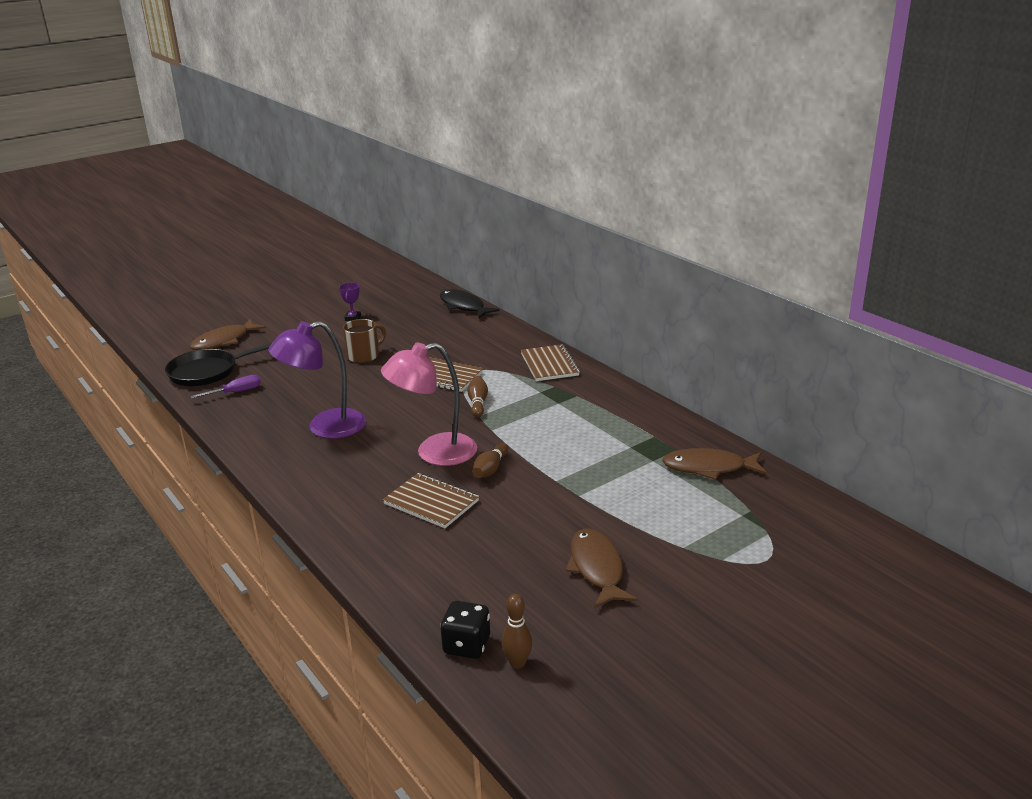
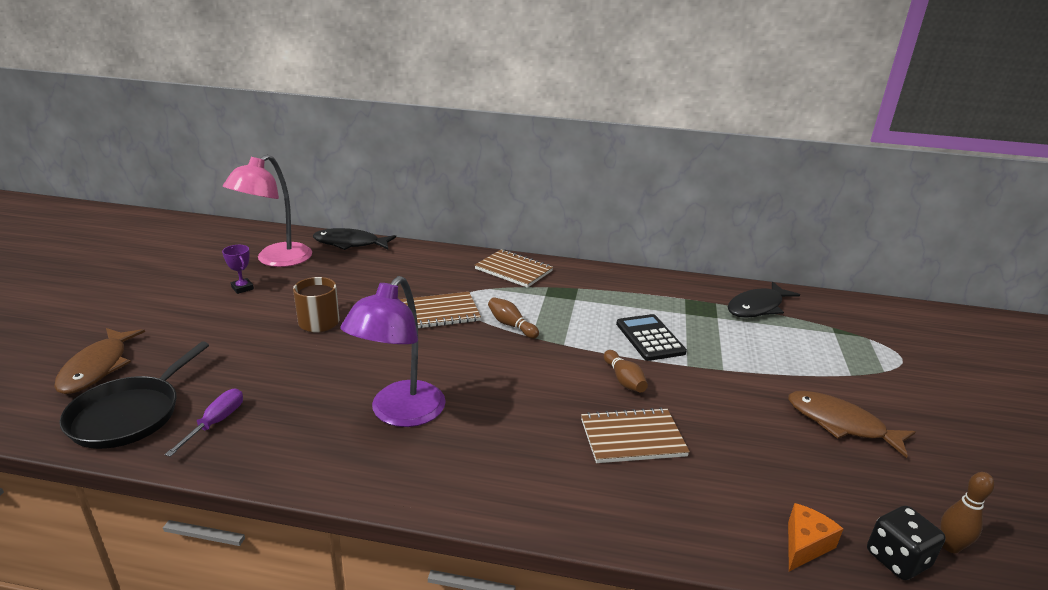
camera: 45 degrees left, 0 degrees up
pink lamp [381,342,477,466] -> pink lamp moved to [223,154,312,267]
brown fish [662,448,767,480] -> black fish [728,282,800,318]
none -> black calculator [616,314,687,361]
none -> orange cheese [788,503,843,571]

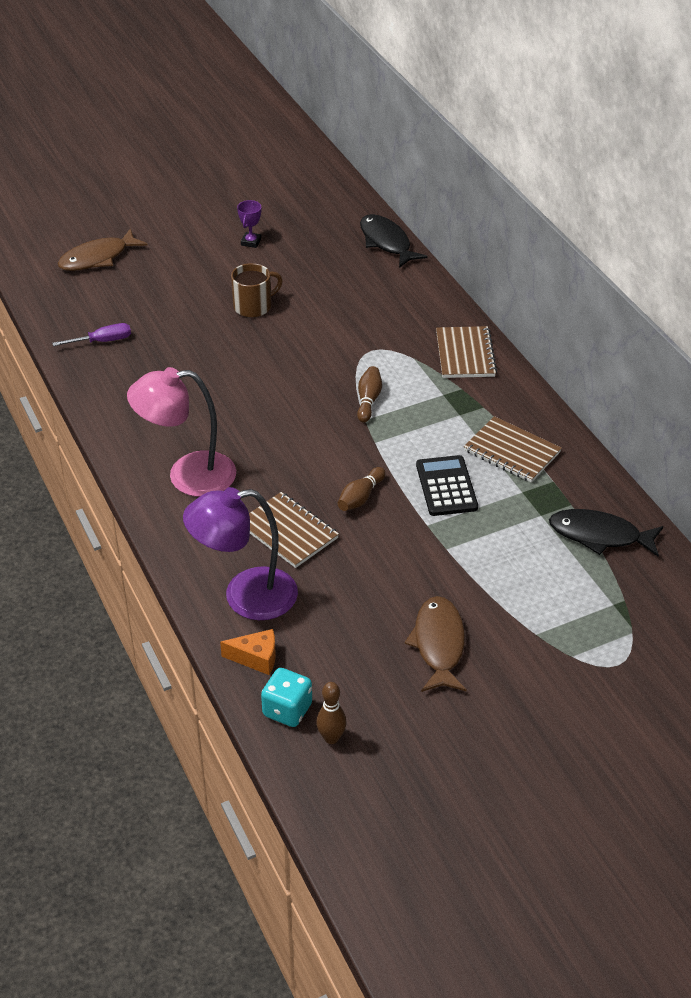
camera: 55 degrees right, 15 degrees up
black pan [59,341,209,449] -> none
pink lamp [223,154,312,267] -> pink lamp moved to [127,367,236,497]
purple lamp [340,276,446,427] -> purple lamp moved to [183,487,298,620]
brown notebook [399,292,481,328] -> brown notebook moved to [464,416,562,482]
black calculator [616,314,687,361] -> black calculator turned 45 degrees counterclockwise [416,455,478,516]
black dice [867,506,946,580] -> turquoise dice [261,668,312,727]

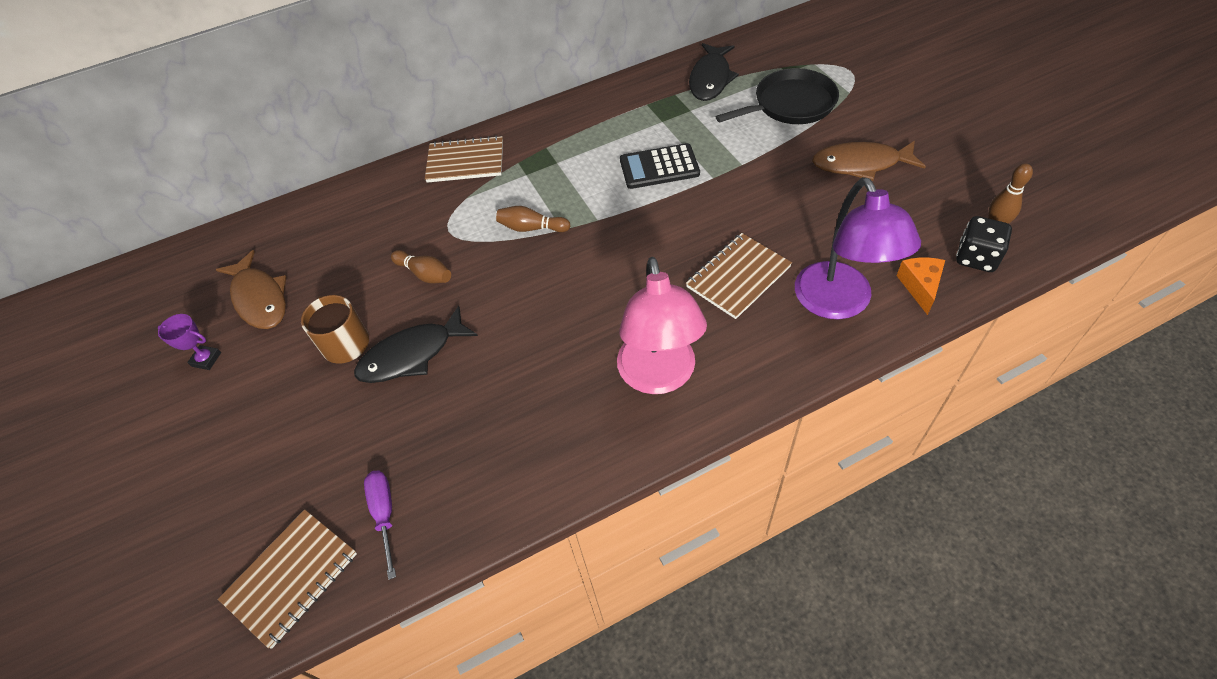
camera: 85 degrees left, 10 degrees up
brown fish [57,228,148,271] -> brown fish moved to [216,250,287,329]
turquoise dice [261,668,312,727] -> black dice [956,216,1012,272]
brown bowling pin [338,467,386,511] -> brown bowling pin moved to [391,250,451,283]
black fish [360,214,428,268] -> black fish moved to [354,306,478,383]
brown notebook [464,416,562,482] -> brown notebook moved to [218,509,357,649]
none -> black pan [716,68,839,124]

